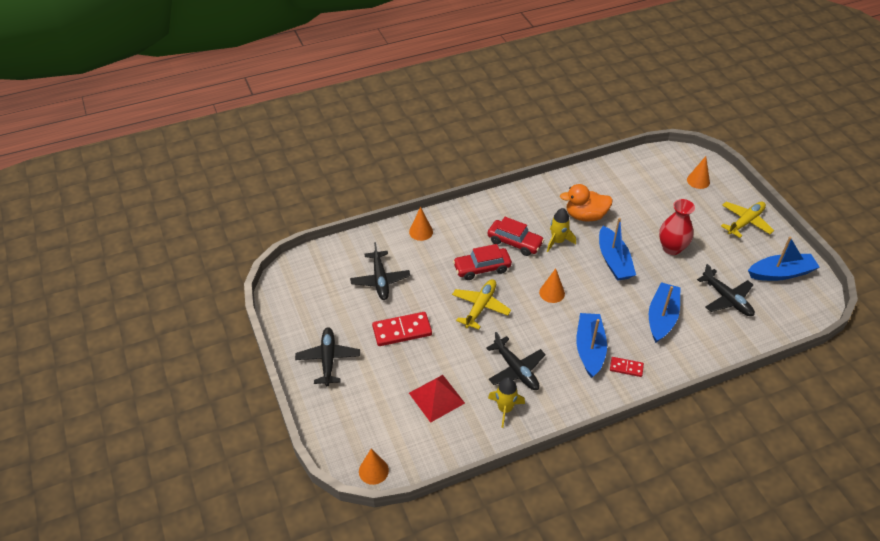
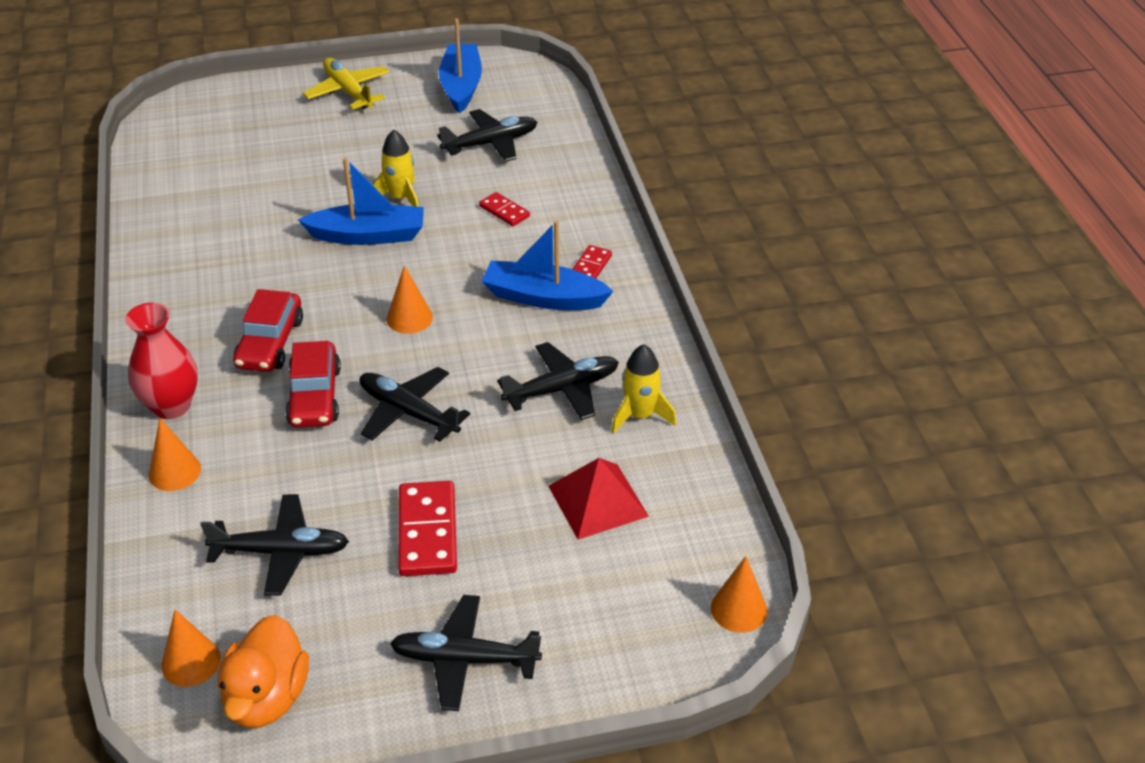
camera: 80 degrees left, 5 degrees down
yellow plane [452,279,511,330] -> black plane [360,367,470,442]
red car [487,217,544,256] -> red car turned 150 degrees clockwise [233,289,303,372]
yellow rocket [547,208,576,252] -> yellow rocket moved to [372,130,419,207]
orange duck [560,184,613,222] -> orange duck moved to [218,615,309,728]
blue boat [649,282,681,343] -> red domino [479,192,530,226]
red vase [659,199,695,255] -> red vase moved to [125,303,198,419]
orange cone [687,156,710,189] -> orange cone moved to [161,610,221,687]

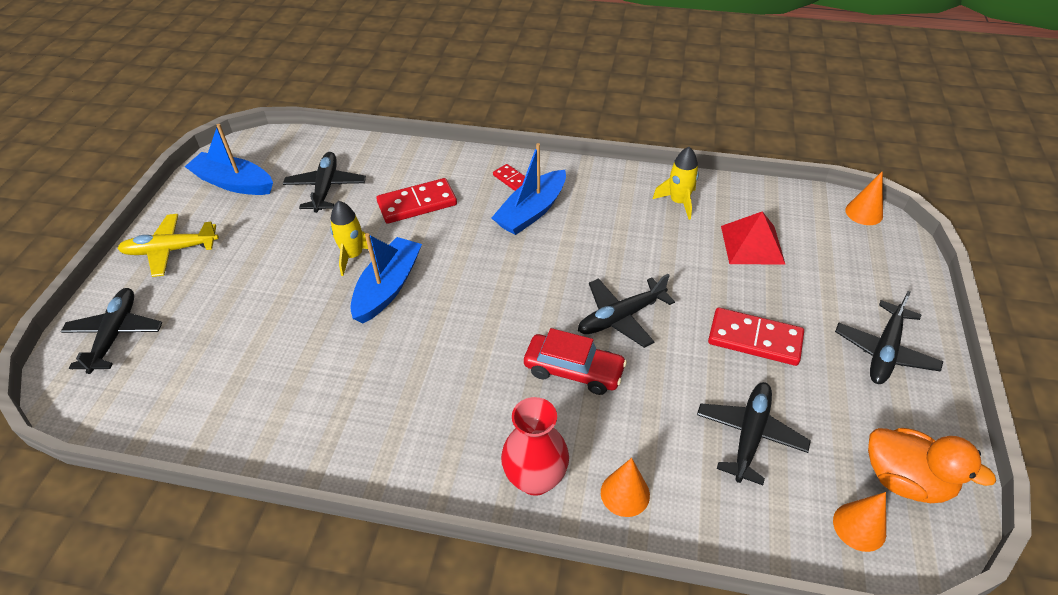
camera: 65 degrees left, 5 degrees up
red car [233,289,303,372] -> none
orange cone [387,265,433,334] -> none
red domino [479,192,530,226] -> red domino [376,178,457,224], size x1.80
black plane [497,342,619,420] -> black plane moved to [61,288,163,374]

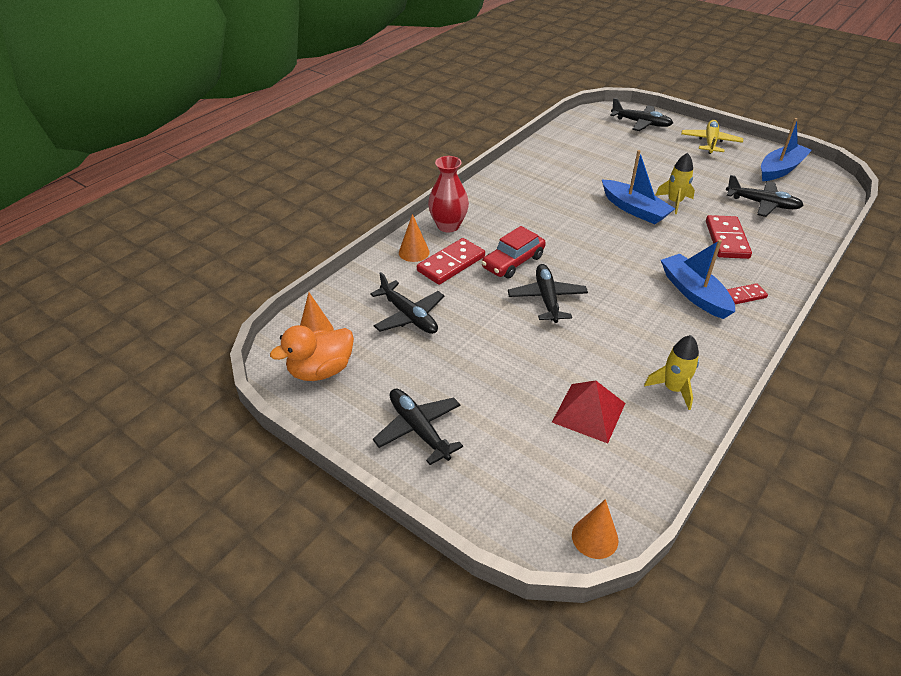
camera: 115 degrees right, 5 degrees down
red domino [708,308,804,366] -> red domino moved to [417,238,485,285]

